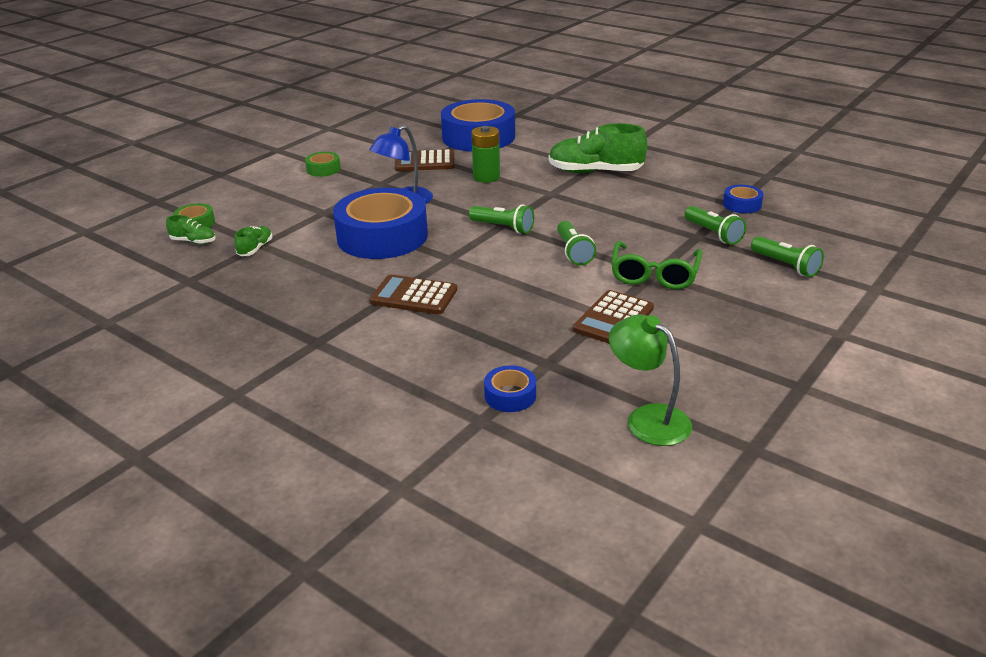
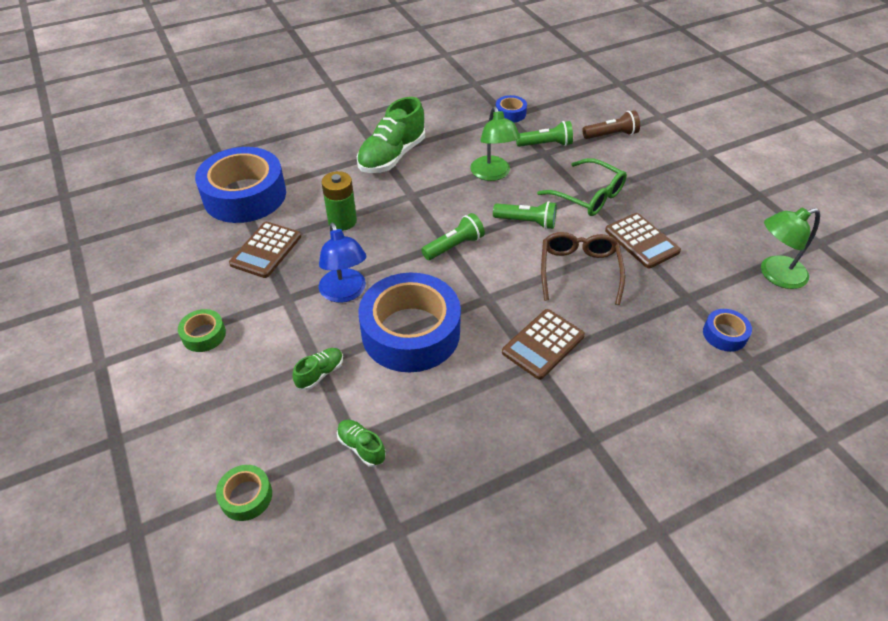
camera: 65 degrees left, 15 degrees up
green shoe [166,215,216,244] -> green shoe moved to [293,348,343,390]
green flashlight [751,236,824,277] -> brown flashlight [582,110,640,139]
none -> green lamp [470,107,520,181]
none -> brown glasses [541,232,625,305]

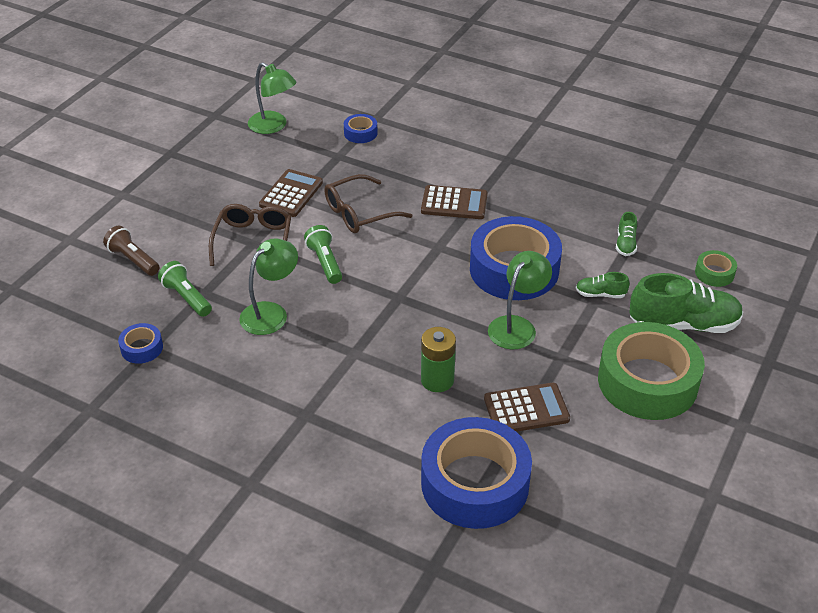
camera: 125 degrees left, 5 degrees down
green tape [178,309,226,352] -> green tape [598,322,705,420], size x2.32
blue lamp [319,223,367,303] -> green lamp [488,251,552,349]
green shoe [357,97,425,173] -> green shoe moved to [629,273,744,333]
green flashlight [421,213,485,260] -> none
green glasses [537,158,627,216] -> brown glasses [209,204,291,266]

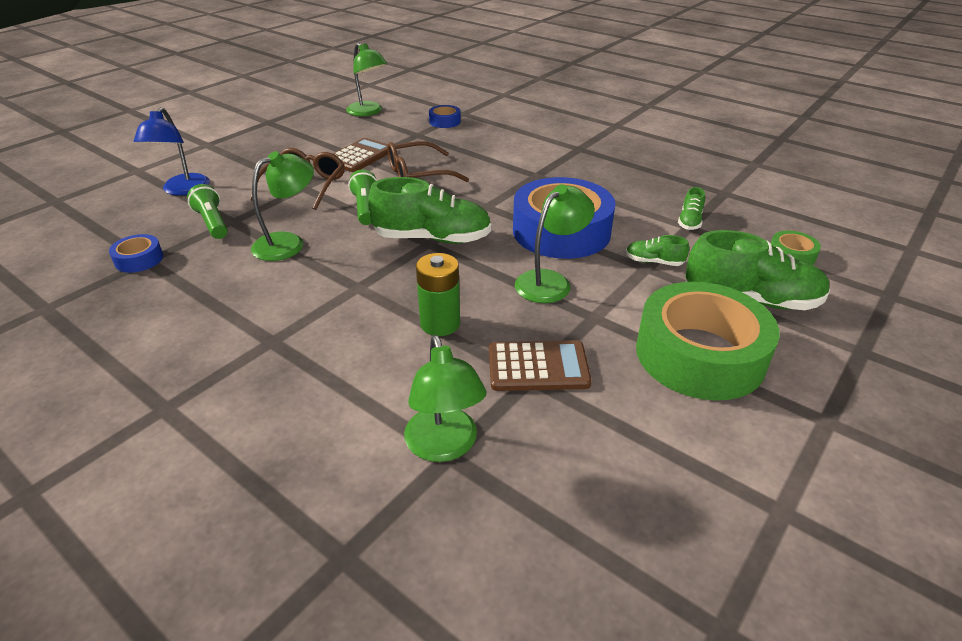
camera: 10 degrees right, 5 degrees down
brown flashlight [103,226,160,276] -> blue lamp [134,107,210,195]
brown calculator [421,185,488,219] -> none
blue tape [421,417,532,529] -> green lamp [404,335,487,462]
none -> green shoe [368,177,492,244]

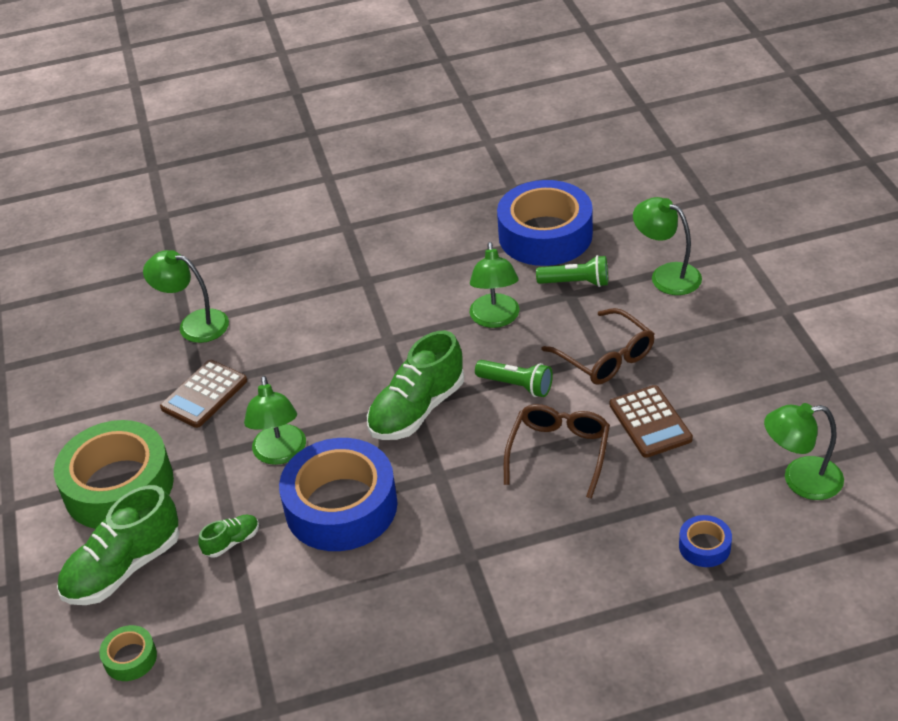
camera: 130 degrees right, 5 degrees up
blue tape [109,234,163,273] -> blue tape [497,180,593,266], size x2.32
blue lamp [134,107,210,195] -> green lamp [633,197,702,295]
green battery [416,253,460,336] -> none
green shoe [678,187,705,230] -> none

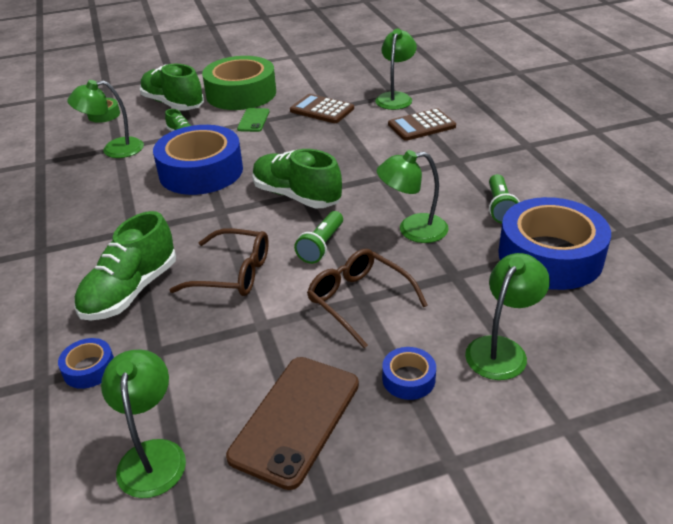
camera: 85 degrees right, 5 degrees down
green lamp [244,376,306,465] -> green lamp moved to [67,80,144,158]
green flashlight [536,255,608,287] -> green flashlight moved to [489,174,520,224]
brown glasses [541,308,655,385] -> brown glasses turned 90 degrees clockwise [307,249,428,349]
brown calculator [610,385,693,458] -> brown calculator moved to [388,108,456,141]
none -> green shoe [74,211,176,321]
none -> brown phone [226,357,359,490]
none -> green phone [237,108,270,132]
none -> blue tape [382,347,436,400]

